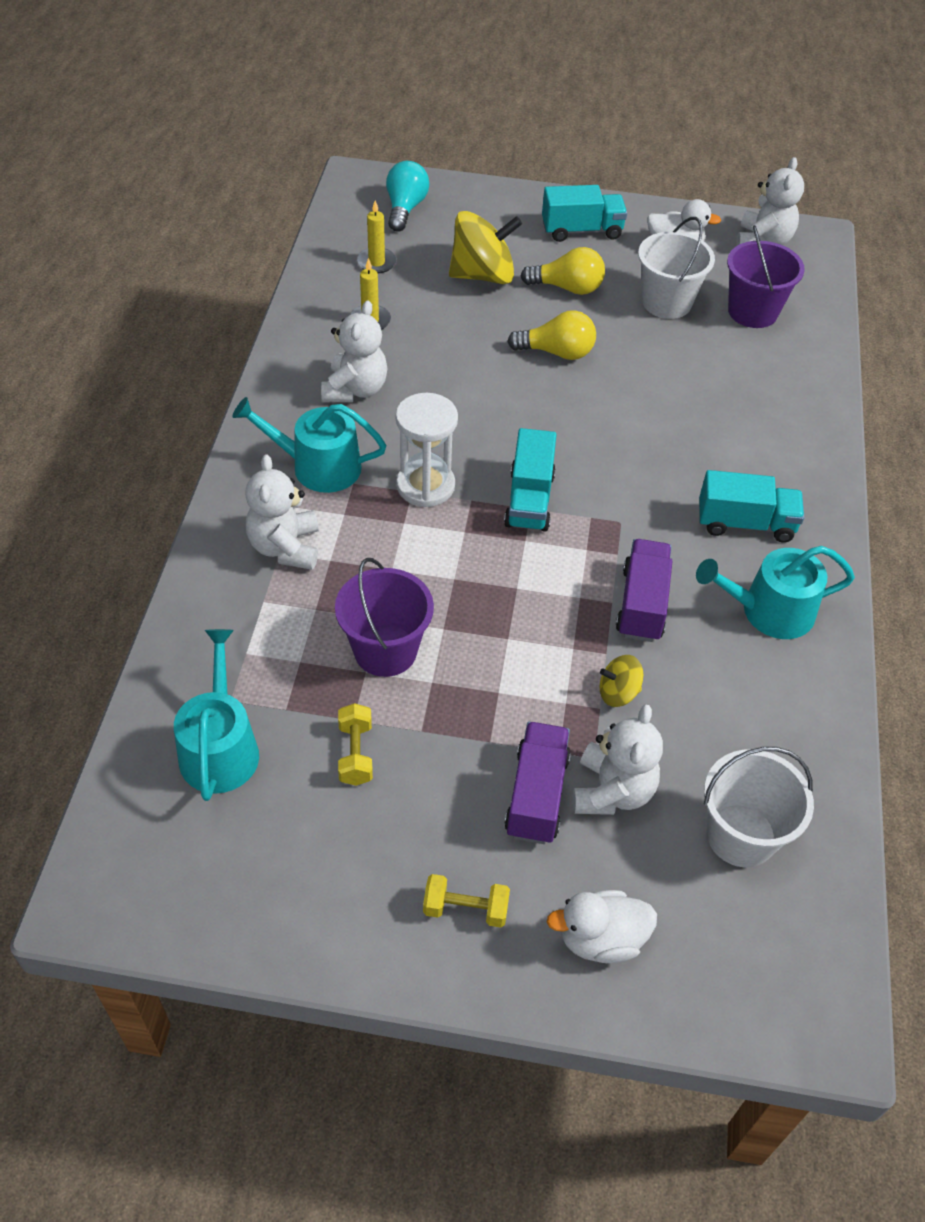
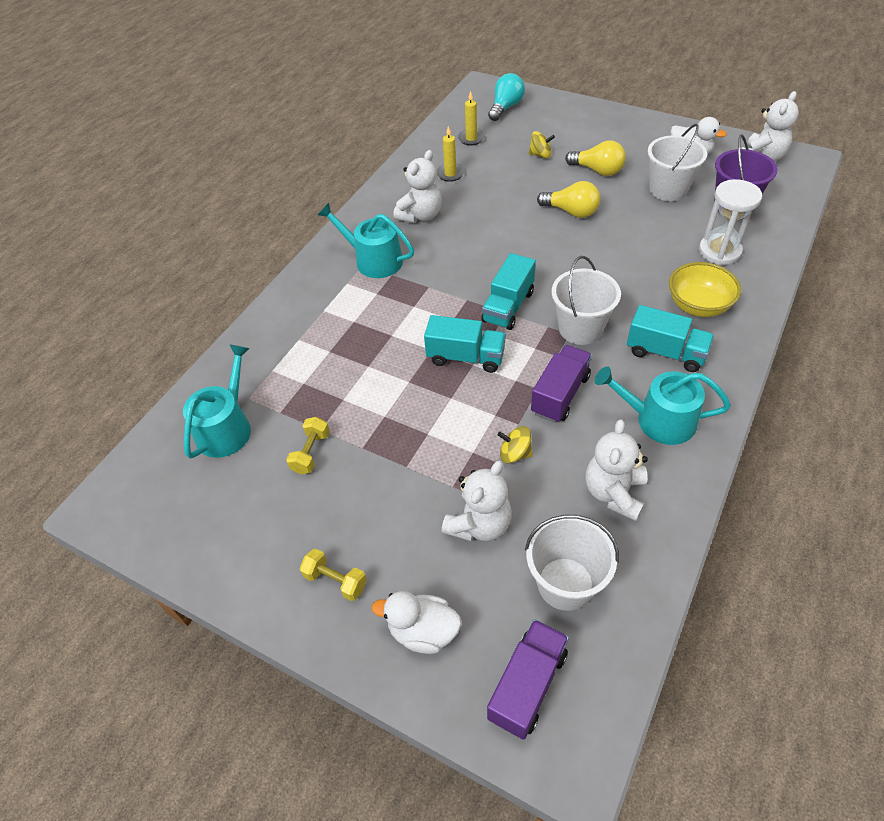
camera: 25 degrees right, 0 degrees up
white teddy bear [245,455,319,570] -> white teddy bear moved to [586,419,648,521]
purple bucket [335,558,434,677] -> none
white hourglass [396,393,458,507] -> white hourglass moved to [699,179,762,265]
yellow spinning top [449,211,522,284] -> yellow spinning top [528,131,555,159], size x0.50
purple truck [504,722,571,844] -> purple truck moved to [487,619,569,740]
turquoise truck [542,185,627,242] -> turquoise truck moved to [424,315,506,373]
none -> white bucket [552,256,621,345]
none -> yellow bowl [669,262,741,317]

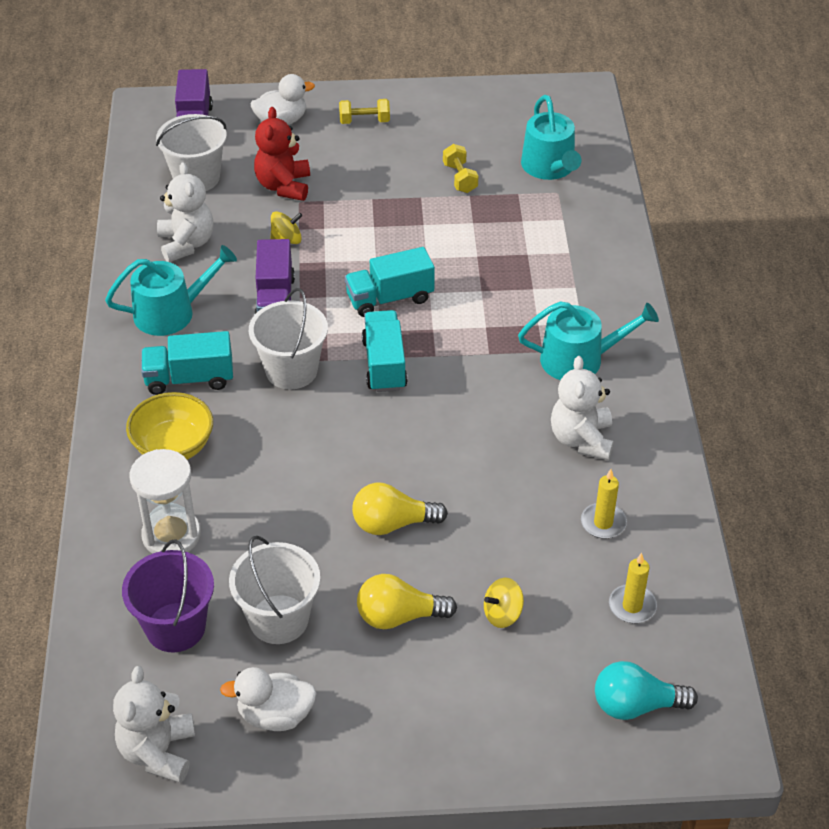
camera: 145 degrees right, 5 degrees down
white teddy bear [442,461,512,542] -> red teddy bear [254,107,310,201]
turquoise light bulb [488,73,525,121] -> turquoise light bulb turned 90 degrees clockwise [595,661,698,720]

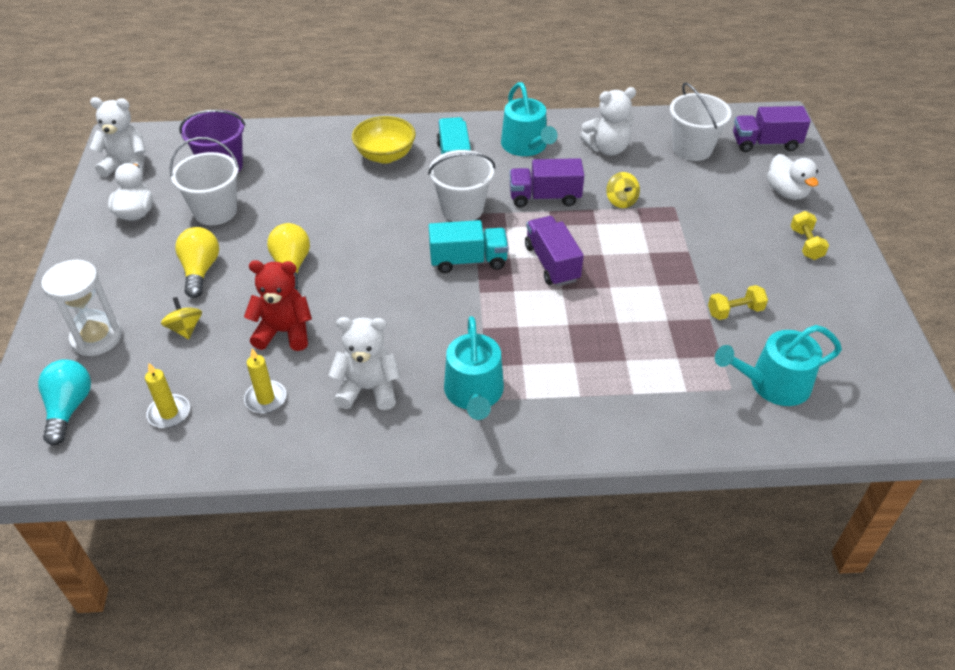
camera: 90 degrees right, 0 degrees up
white hourglass [130,449,201,554] -> white hourglass moved to [41,260,122,356]
red teddy bear [254,107,310,201] -> red teddy bear moved to [244,260,312,351]
turquoise truck [345,247,435,317] -> purple truck [525,216,584,286]

